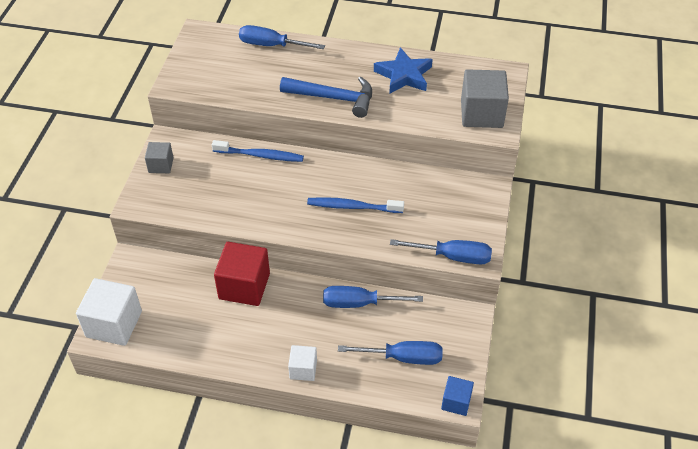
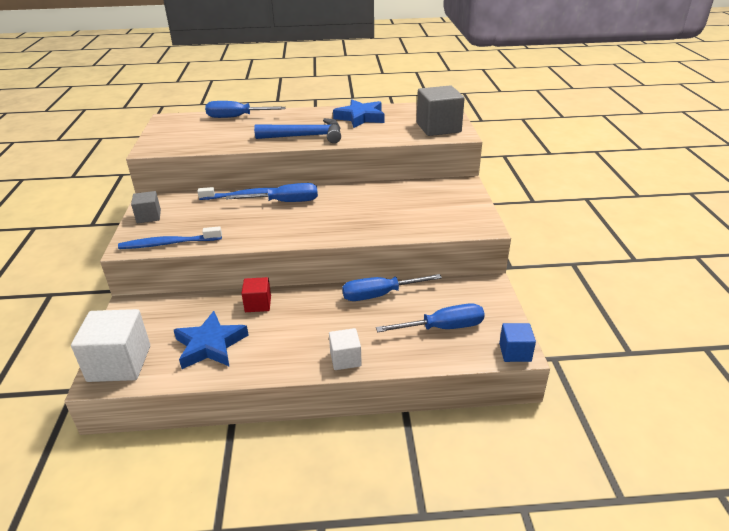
camera: 15 degrees left, 15 degrees down
red cube [214,242,270,306] -> red cube [241,277,271,312], size x0.55
blue toothbrush [307,197,404,213] -> blue toothbrush moved to [118,226,222,249]
blue screwdriver [390,239,492,264] -> blue screwdriver moved to [226,183,318,202]
none -> blue star [174,311,248,369]

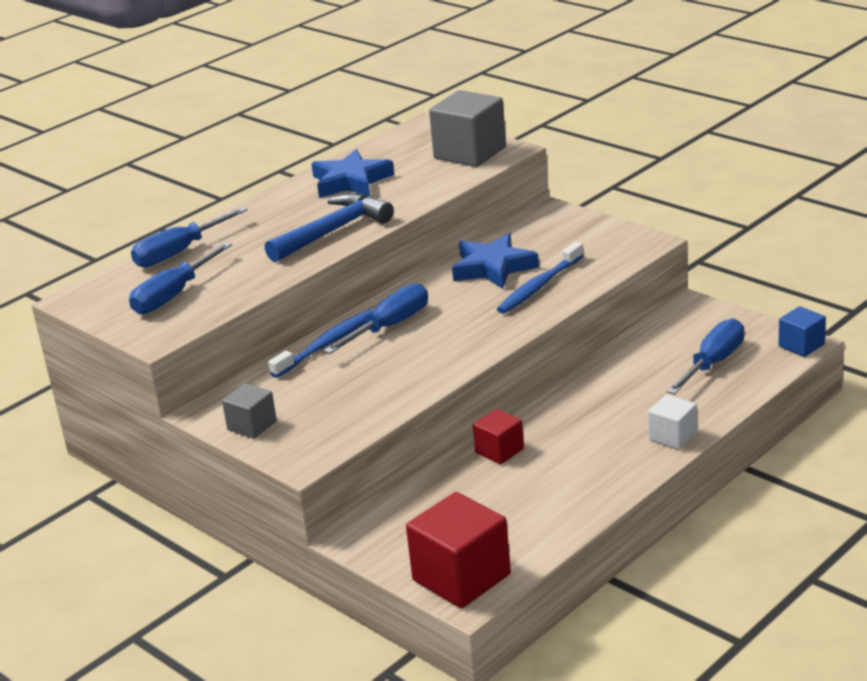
camera: 40 degrees left, 5 degrees down
white cube [71,309,150,382] -> red cube [406,492,511,608]
blue toothbrush [118,226,222,249] -> blue toothbrush moved to [497,242,584,314]
blue star [174,311,248,369] -> blue star moved to [452,233,539,289]
blue screwdriver [342,274,442,301] -> blue screwdriver moved to [129,242,232,314]

